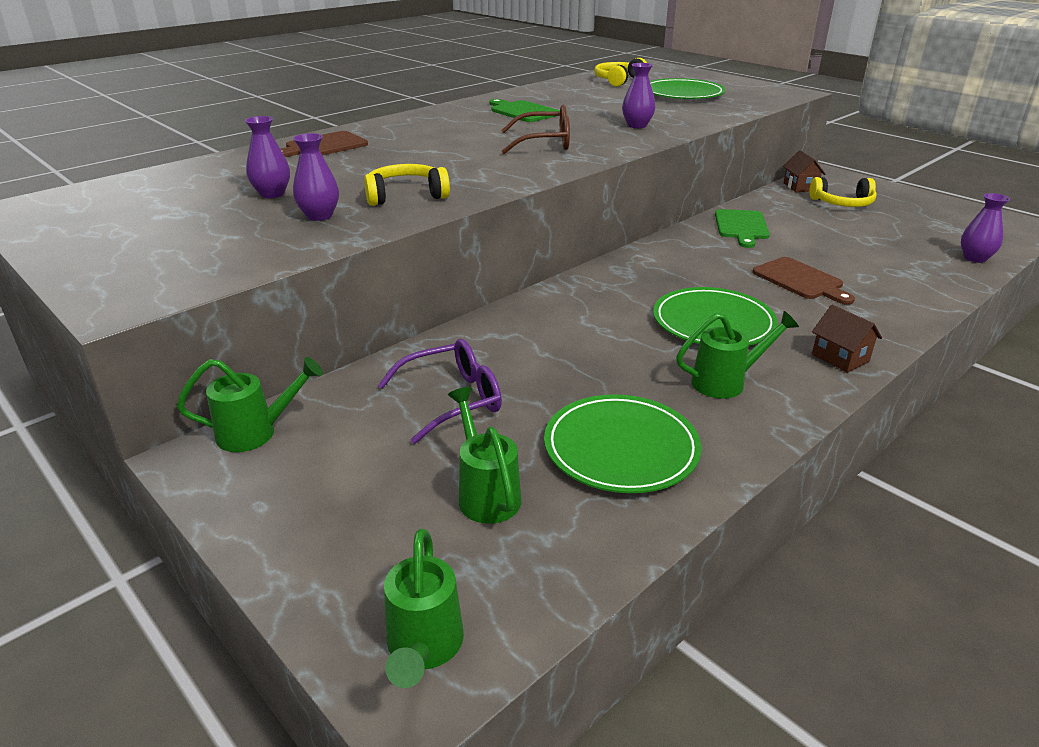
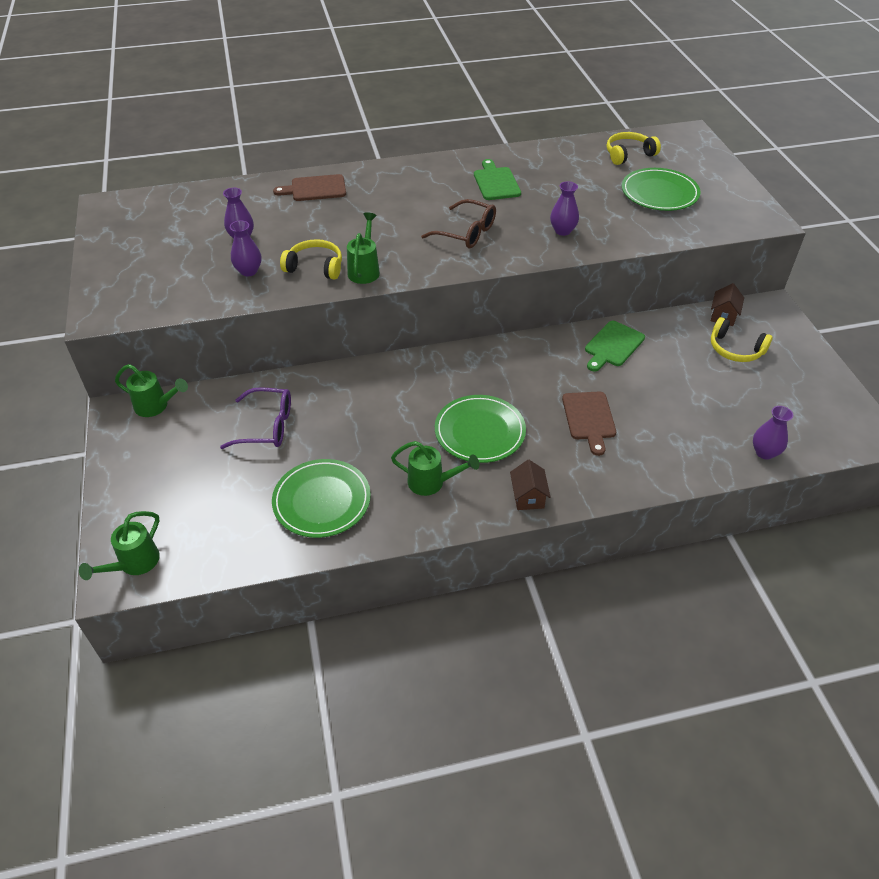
camera: 30 degrees right, 15 degrees up
green watering can [448,387,521,524] -> green watering can moved to [347,212,380,284]

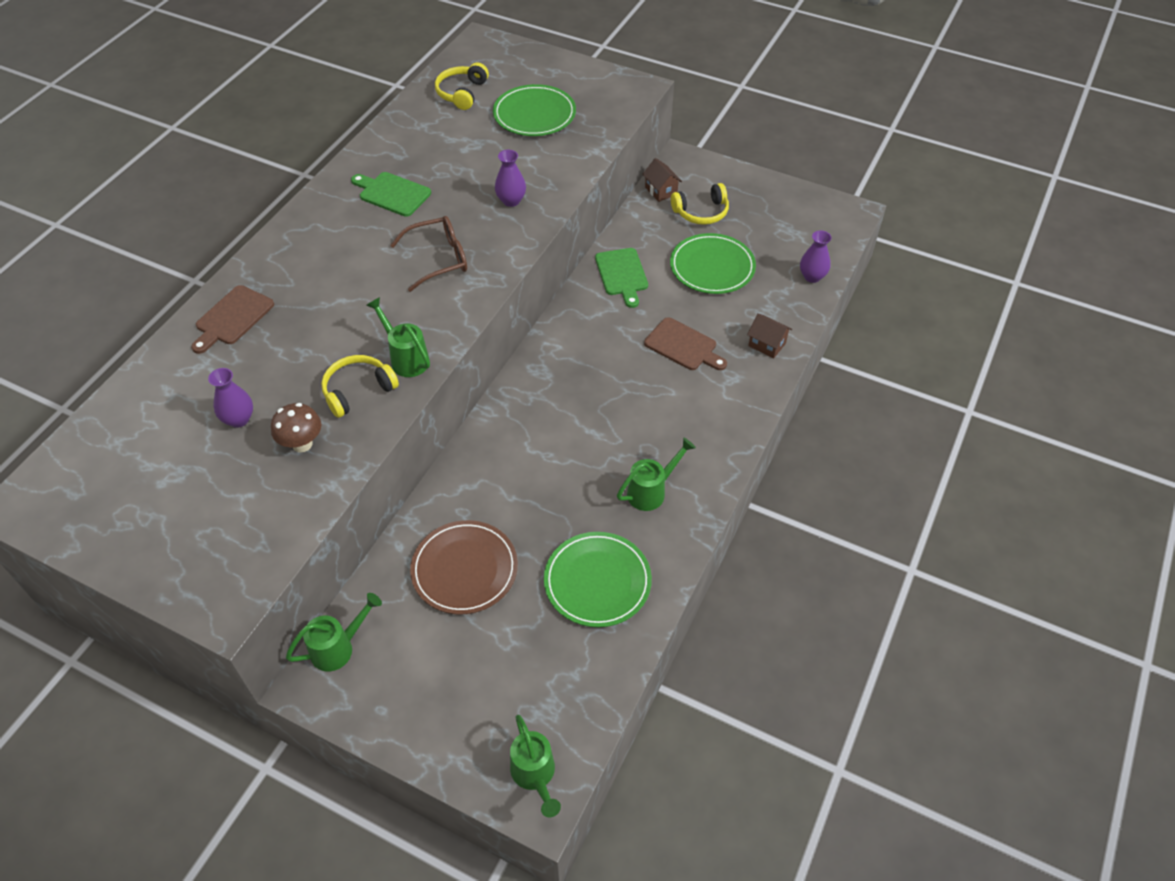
camera: 50 degrees left, 5 degrees up
purple glasses [220,387,291,449] -> brown plate [410,520,518,614]
purple vase [230,220,261,276] -> brown mushroom [271,403,321,452]
green plate [435,395,526,463] -> green plate moved to [670,233,756,294]
brown house [510,460,550,510] -> brown house moved to [747,313,792,359]

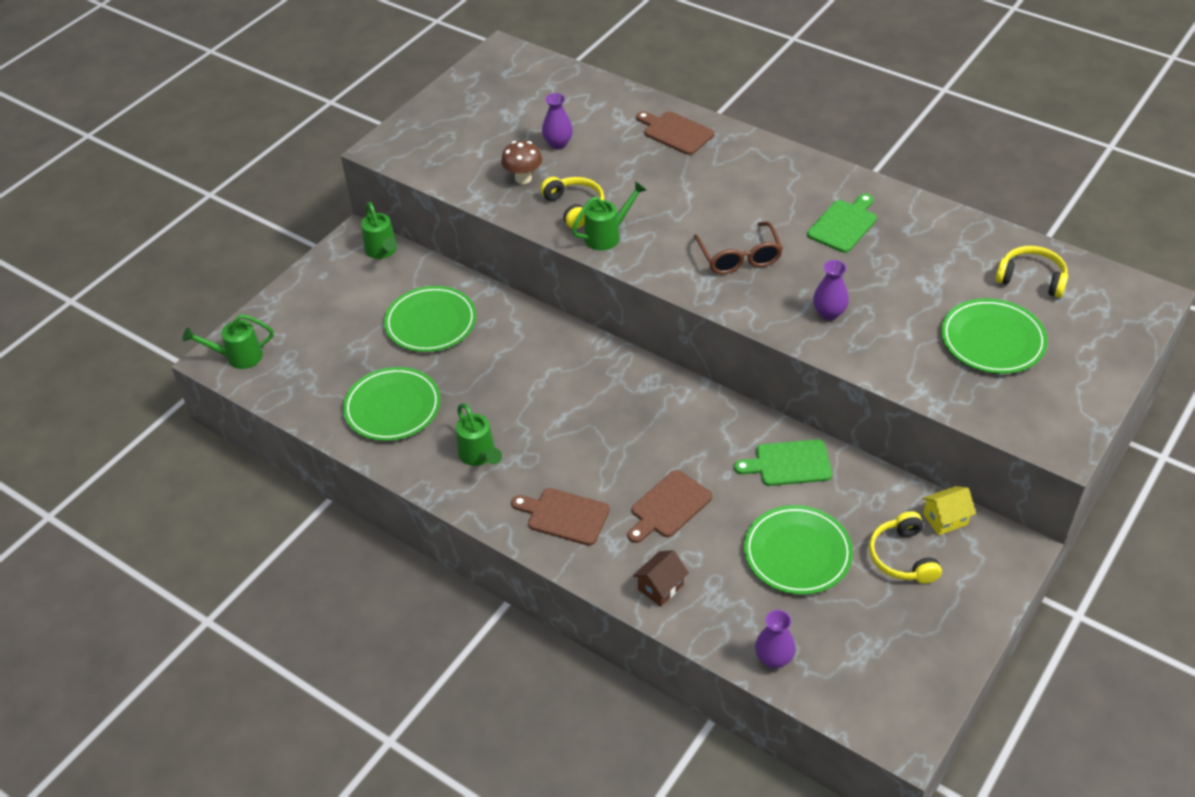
camera: 100 degrees right, 5 degrees down
brown plate [410,520,518,614] -> green plate [384,286,476,352]
brown house [642,158,682,202] -> yellow house [922,486,976,535]
none -> brown cutting board [511,488,610,546]

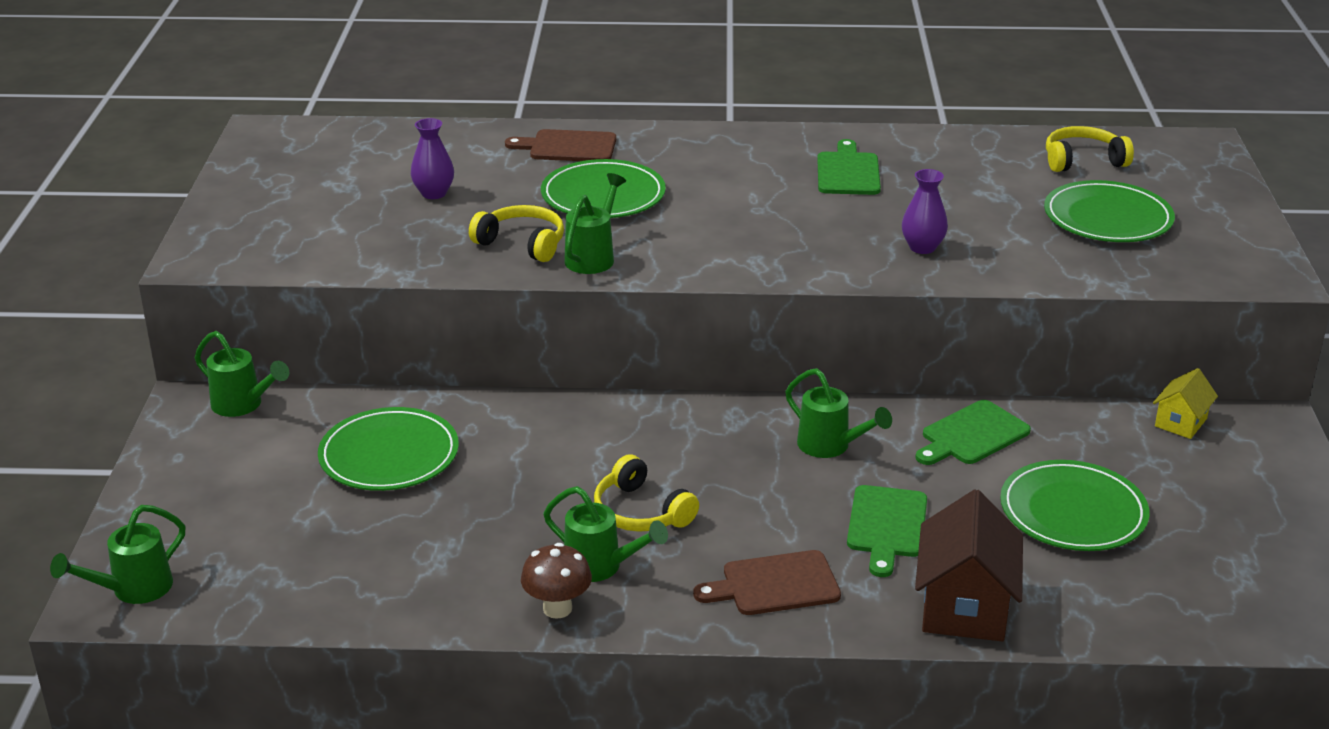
camera: 35 degrees left, 15 degrees down
green plate [343,367,441,441] -> green plate moved to [541,159,666,218]
brown mushroom [501,141,542,184] -> brown mushroom moved to [521,543,592,619]
brown cutting board [628,470,712,543] -> green cutting board [847,485,927,577]
brown house [633,550,689,607] -> brown house [915,489,1023,641], size x1.82
brown glasses [694,221,783,274] -> none
purple vase [755,610,796,669] -> none
yellow headphones [869,511,942,584] -> yellow headphones moved to [594,454,699,532]
none -> green watering can [785,368,892,458]

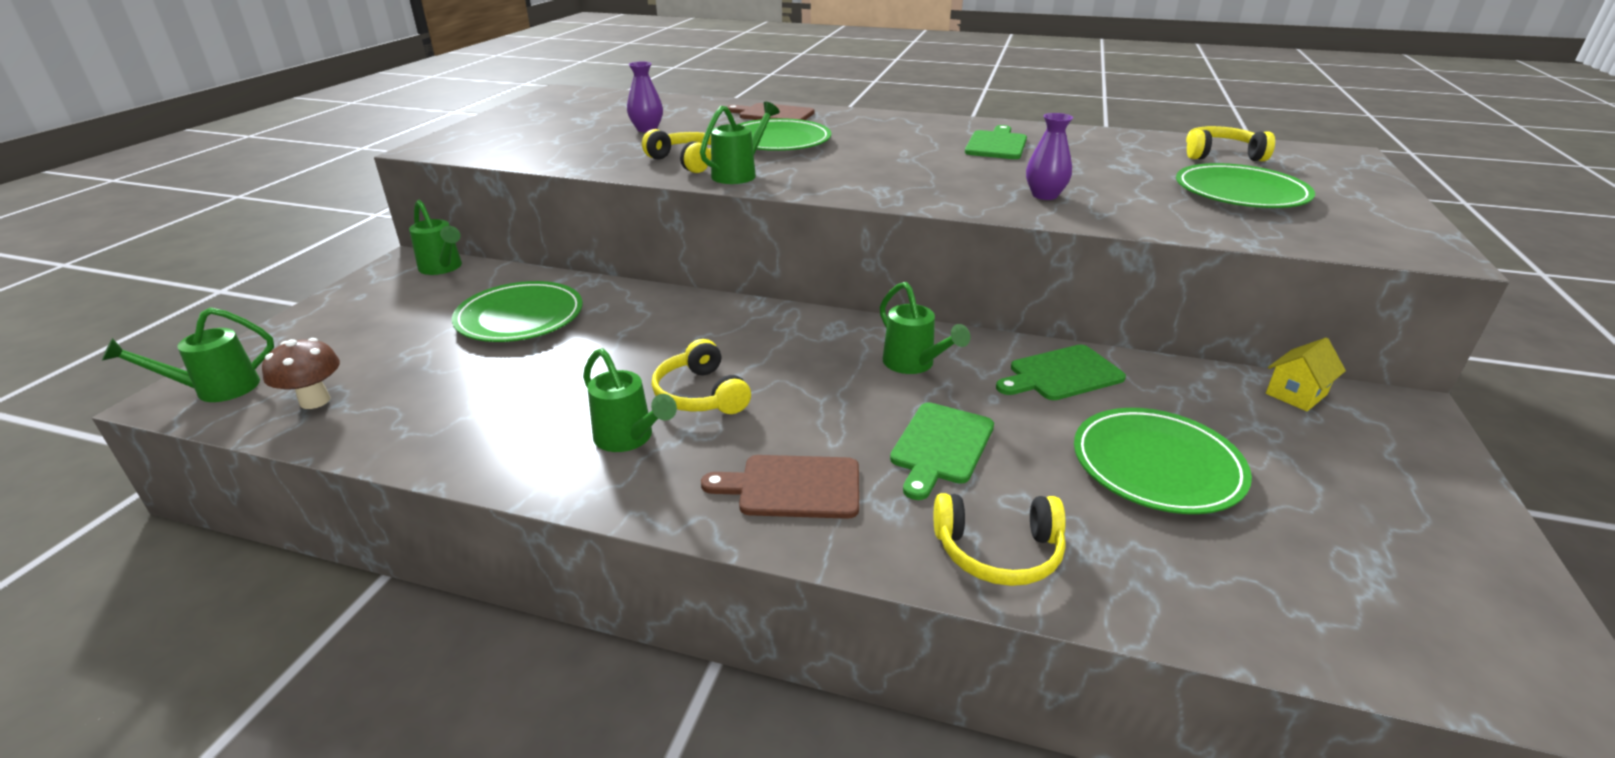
camera: 15 degrees right, 0 degrees up
brown mushroom [521,543,592,619] -> brown mushroom moved to [262,338,340,409]
brown house [915,489,1023,641] -> yellow headphones [934,493,1066,586]

